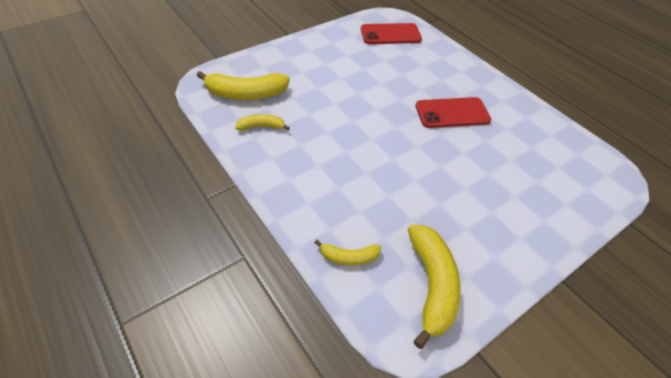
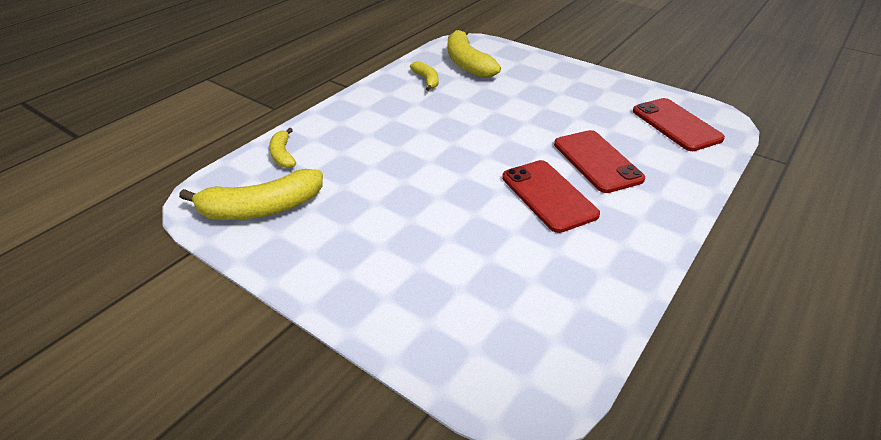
camera: 75 degrees right, 10 degrees down
none -> red phone [554,130,645,193]

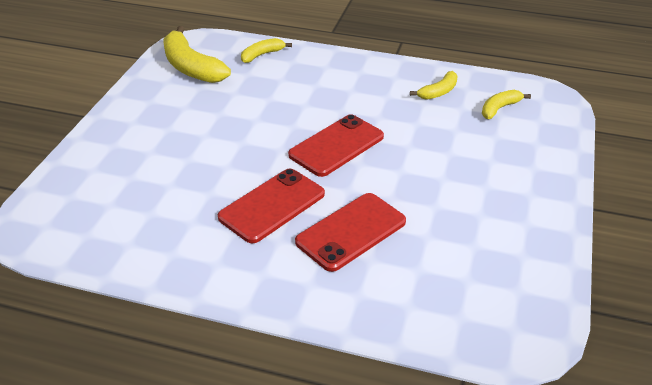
camera: 70 degrees right, 0 degrees up
yellow banana [448,28,501,78] -> yellow banana [482,90,531,119], size x0.54
red phone [633,98,725,151] -> red phone moved to [288,114,384,177]

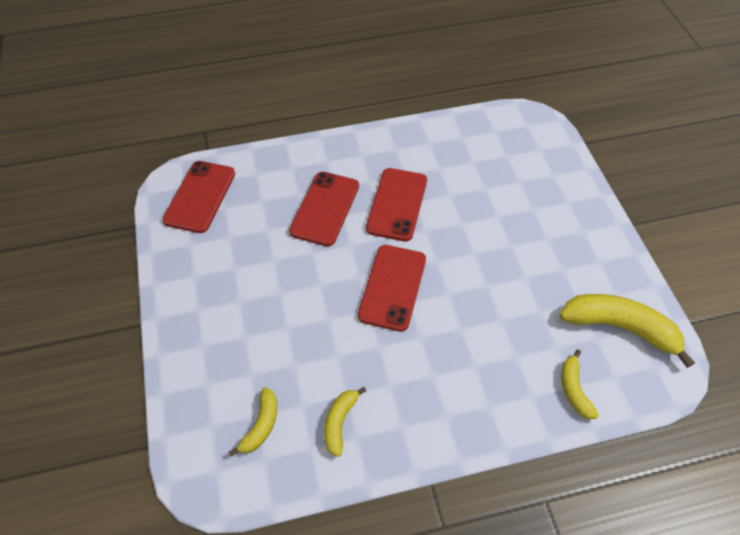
camera: 150 degrees right, 15 degrees up
yellow banana [241,38,292,63] -> yellow banana turned 150 degrees clockwise [561,350,599,419]
none -> red phone [162,161,235,233]

